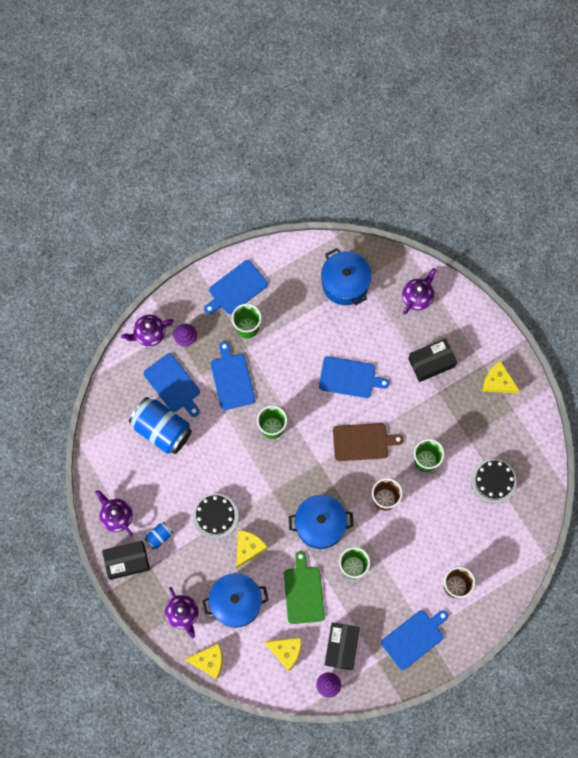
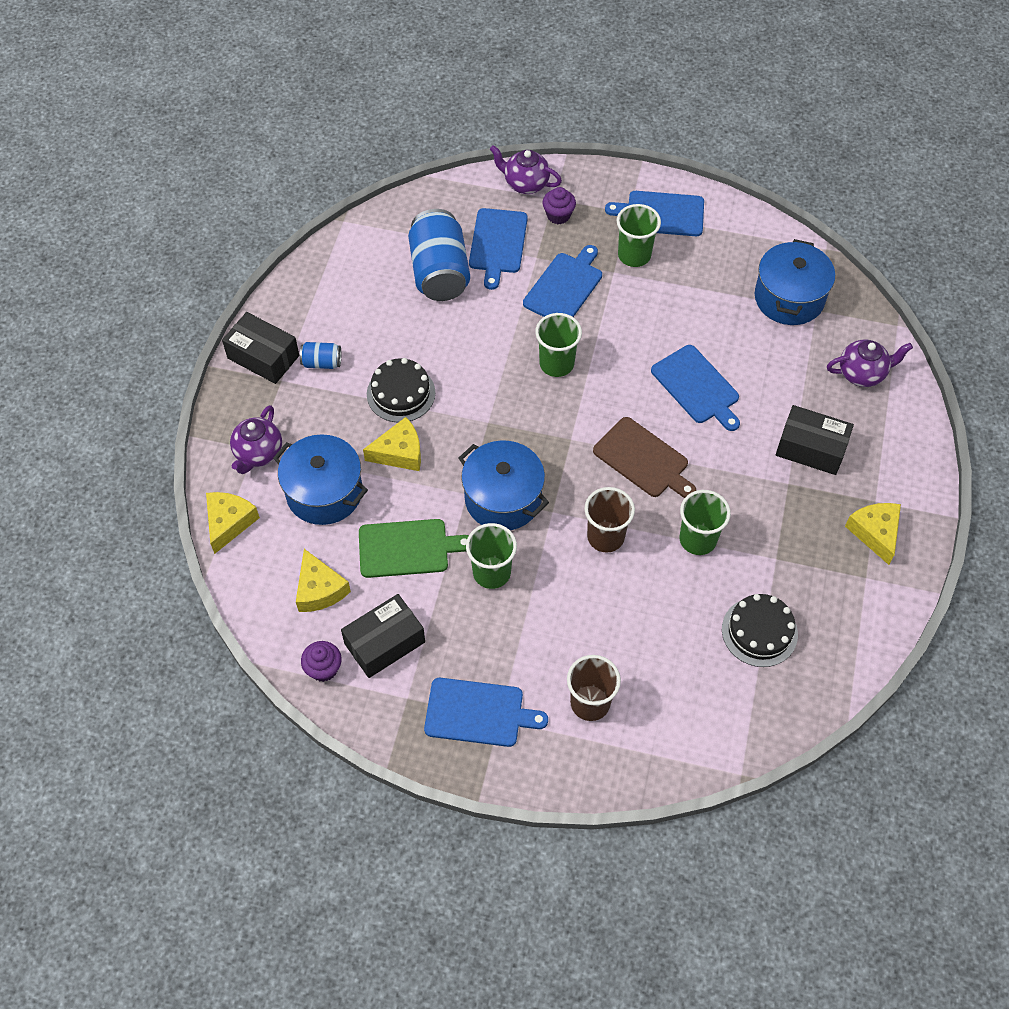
camera: 45 degrees right, 15 degrees down
purple teapot [95,490,133,536] -> none
yellow cheese [185,643,223,679] -> yellow cheese turned 120 degrees counterclockwise [206,492,260,554]
green cutting board [284,551,325,624] -> green cutting board turned 45 degrees clockwise [359,519,469,578]

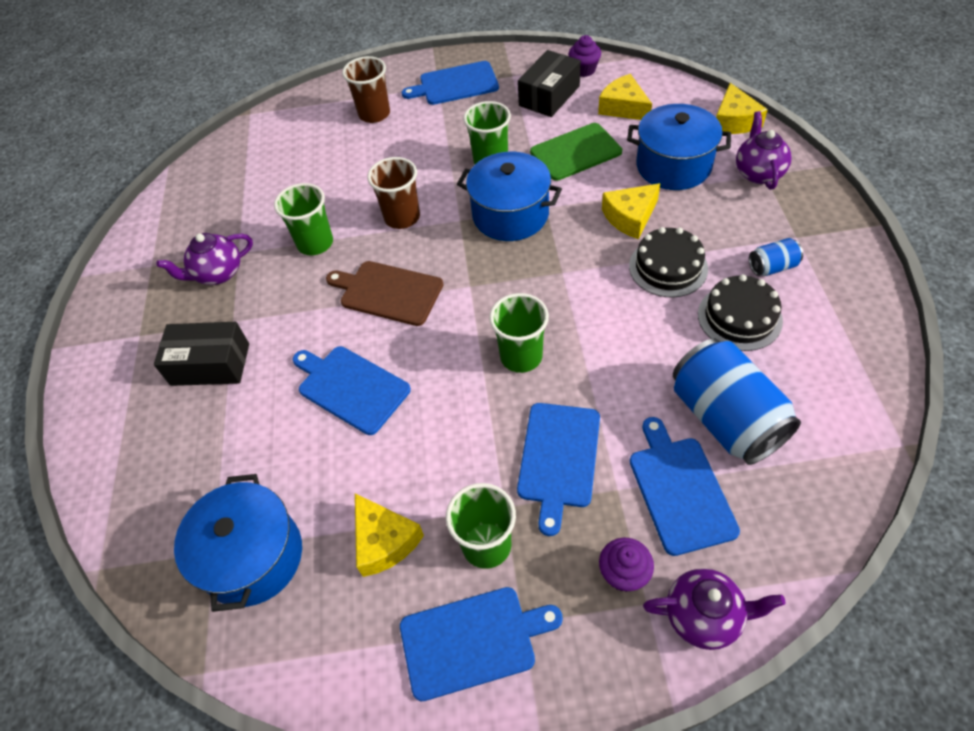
camera: 165 degrees right, 5 degrees down
black box [222,312,299,384] -> none
black cake [722,594,798,667] -> black cake moved to [698,274,783,351]
purple teapot [827,340,913,387] -> purple teapot moved to [156,233,253,285]
yellow cheese [845,503,901,565] -> yellow cheese moved to [355,493,424,577]

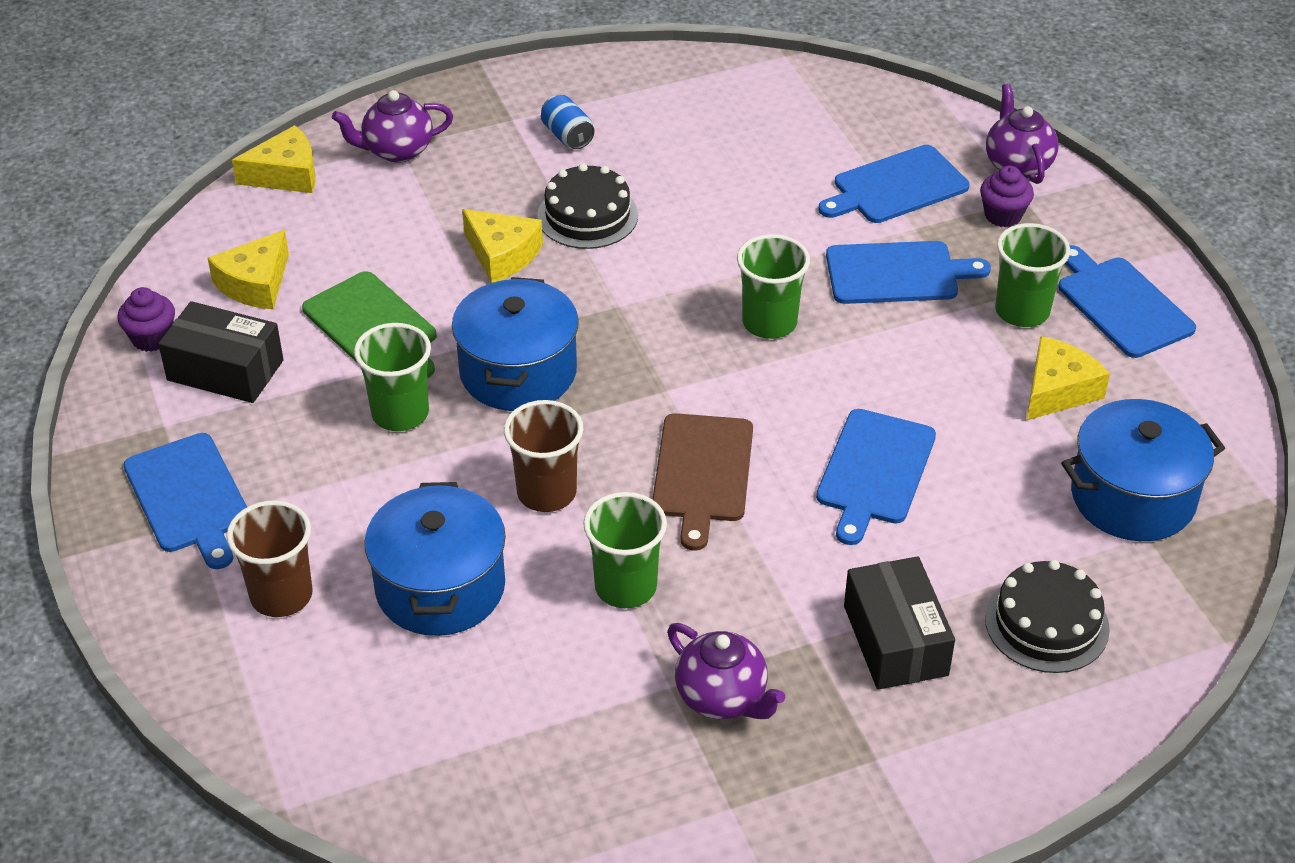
camera: 110 degrees left, 10 degrees down
blue pot [627,104,731,190] -> blue pot moved to [364,482,506,636]
blue can [673,339,801,465] -> none
black cake [698,274,783,351] -> black cake moved to [985,560,1110,673]

